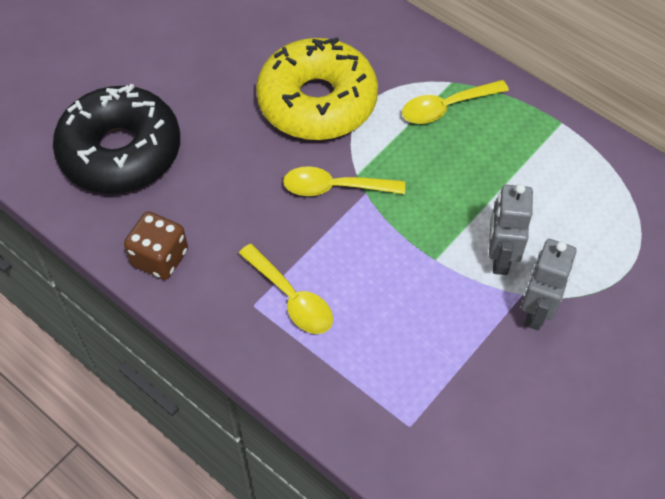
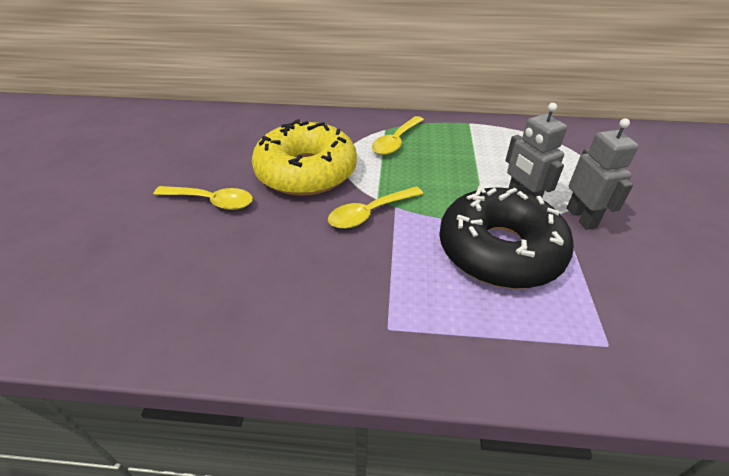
camera: 35 degrees left, 15 degrees down
black donut [53,84,180,194] -> black donut moved to [439,186,574,289]
brown dice [124,211,188,280] -> none
yellow spoon [239,244,333,334] -> yellow spoon moved to [154,186,253,210]

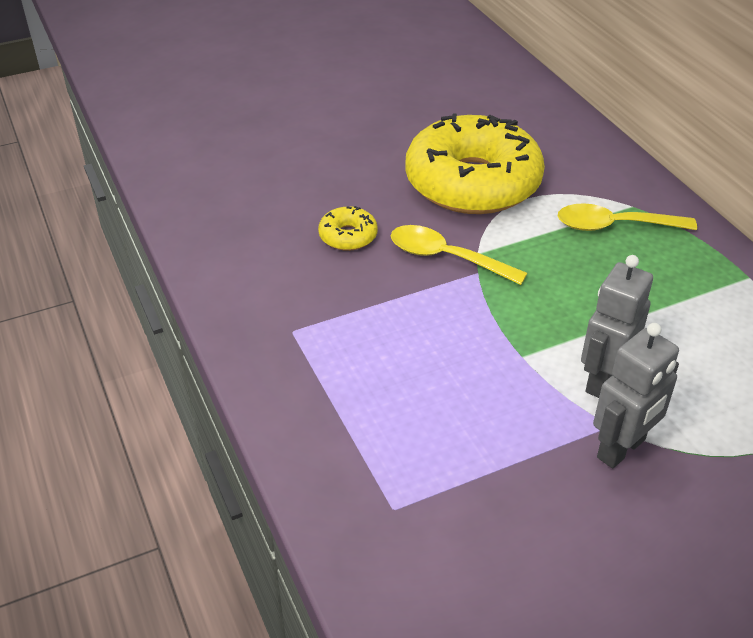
camera: 60 degrees right, 0 degrees up
yellow spoon [154,186,253,210] -> none
black donut [439,186,574,289] -> none
none -> yellow donut [318,206,378,251]

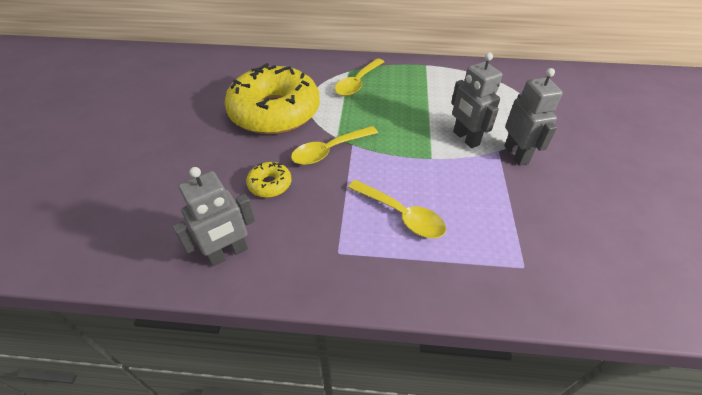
camera: 60 degrees left, 5 degrees up
none -> grey robot [173,167,255,266]
none -> yellow spoon [348,180,446,238]

